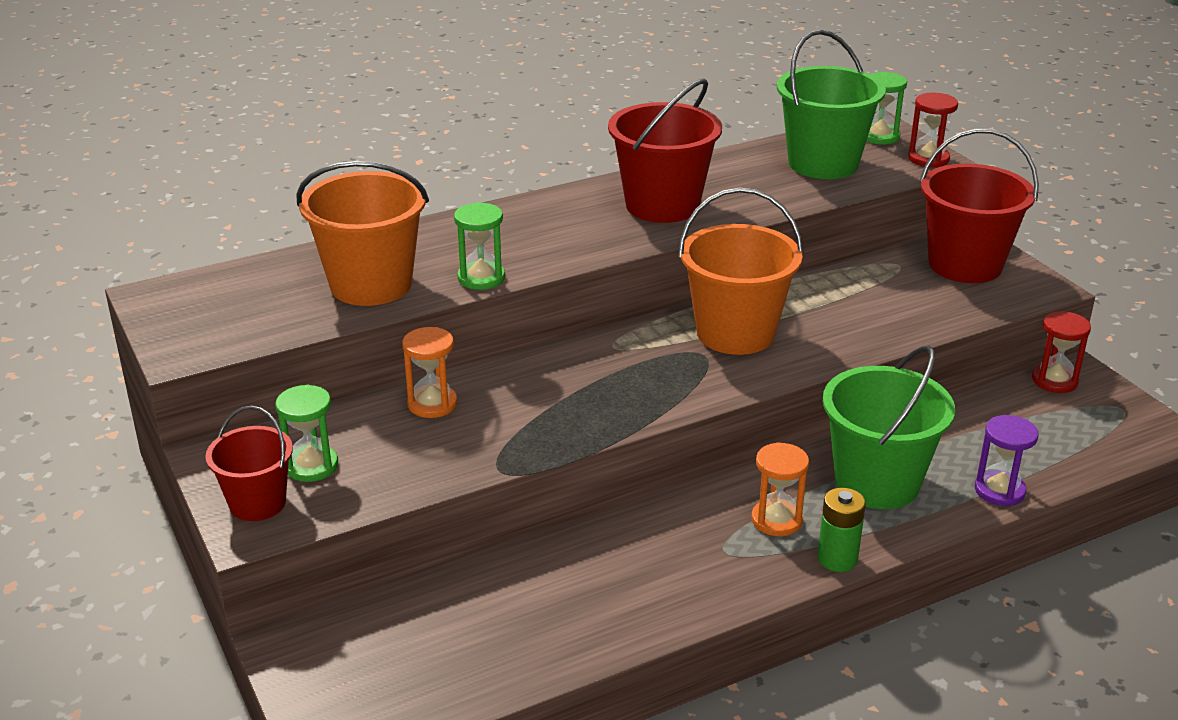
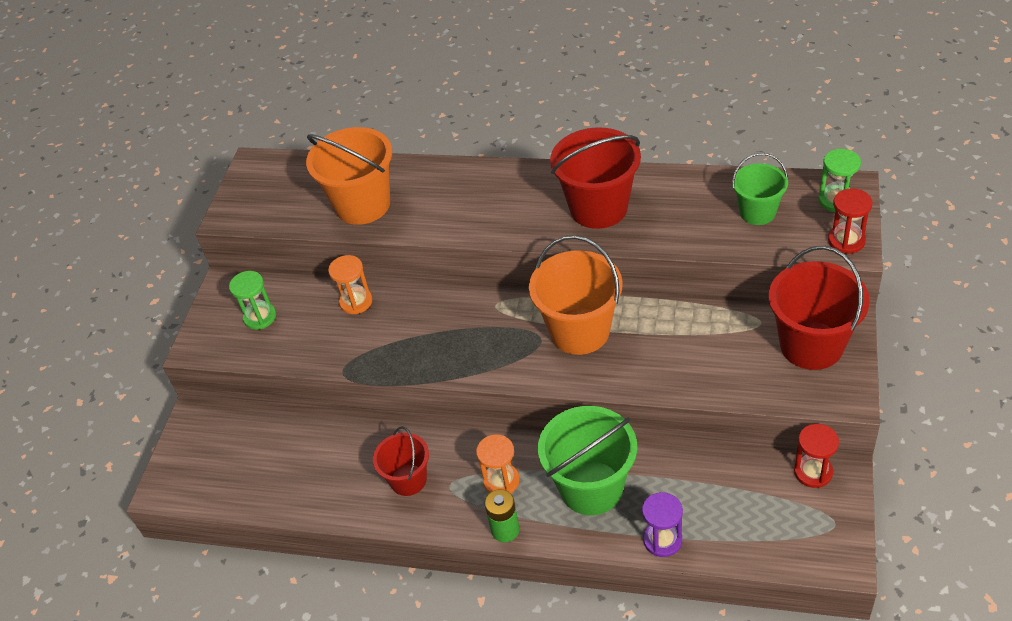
camera: 45 degrees right, 15 degrees up
red bucket [205,406,293,521] -> red bucket moved to [373,426,429,496]
green hourglass [454,202,505,290] -> none
green bucket [777,30,886,179] -> green bucket [732,153,788,225], size x0.60

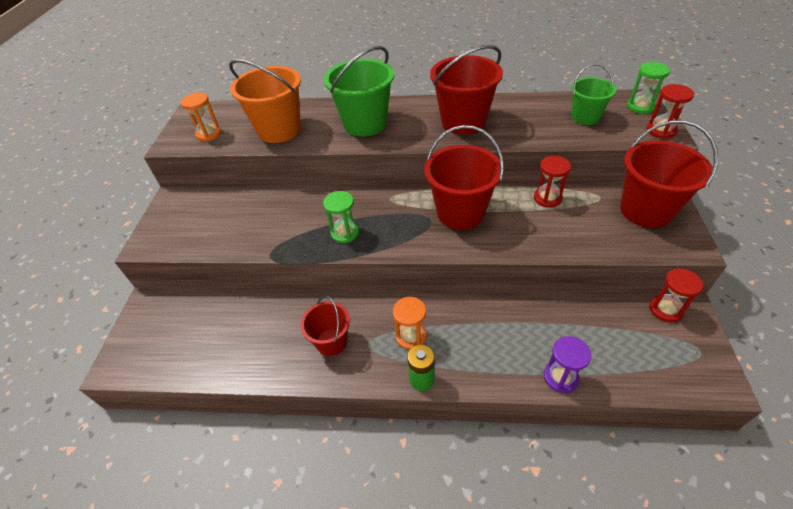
camera: 10 degrees left, 0 degrees up
green hourglass [229,271,276,330] -> green hourglass moved to [323,191,359,243]
orange hourglass [328,255,372,314] -> orange hourglass moved to [181,92,222,141]
orange bucket [529,235,623,355] -> red bucket [424,125,504,230]
green bucket [538,406,637,515] -> green bucket moved to [324,46,394,137]
none -> red hourglass [534,156,571,208]

